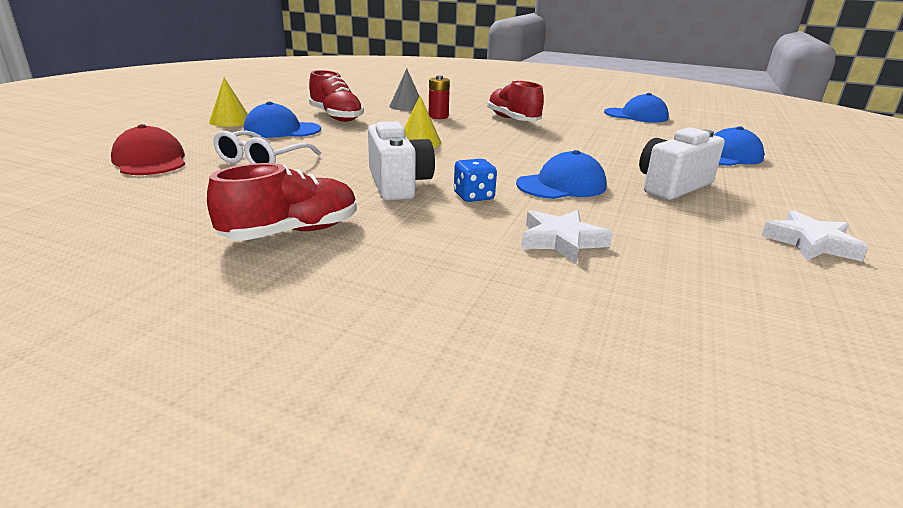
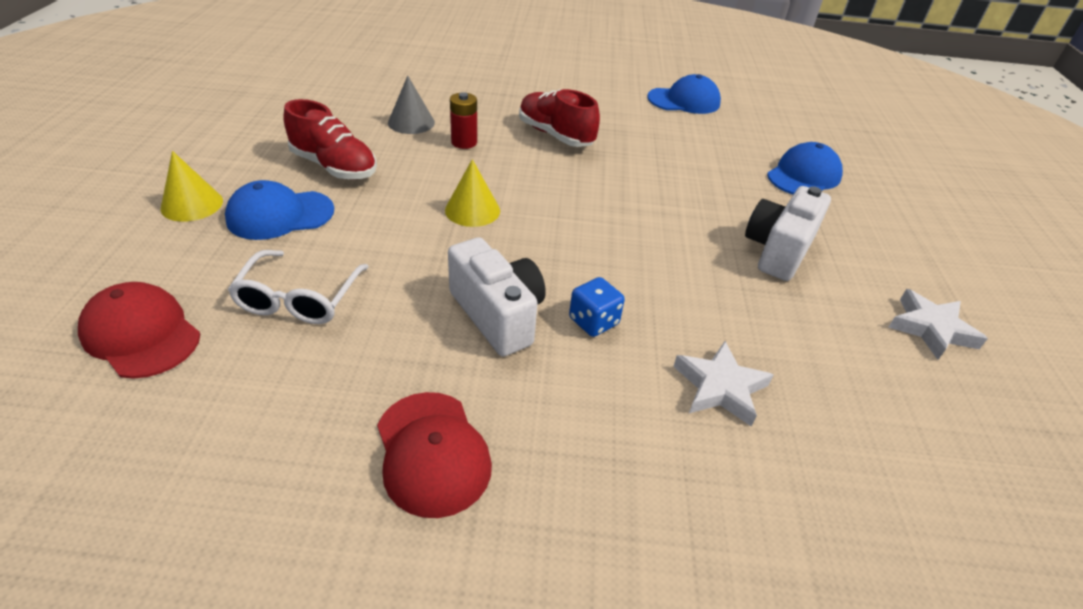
camera: 20 degrees left, 15 degrees up
red shoe [207,163,357,240] -> red cap [377,392,492,518]
blue cap [516,150,607,199] -> none

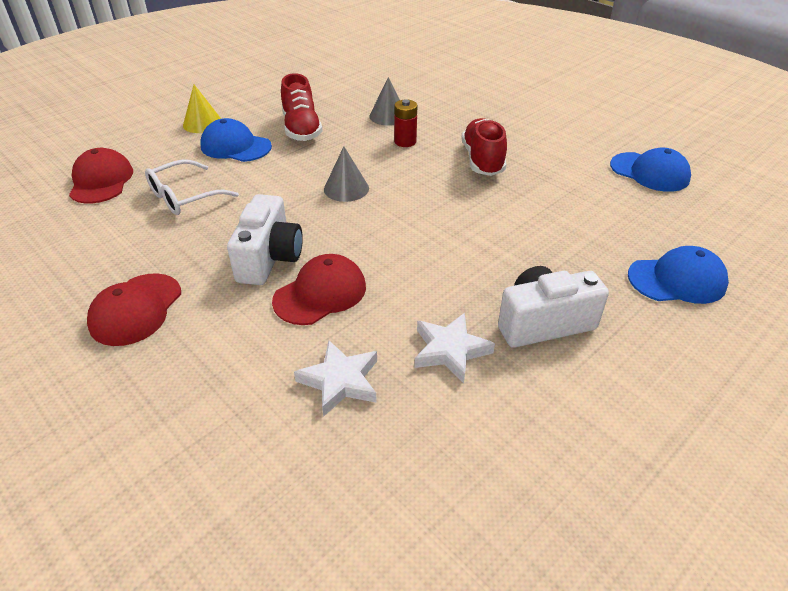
camera: 45 degrees right, 0 degrees up
yellow cone [445,159,500,227] -> grey cone [324,147,369,202]
blue dice [569,277,625,337] -> red cap [272,254,366,325]
white star [888,289,988,360] -> white star moved to [414,313,495,383]

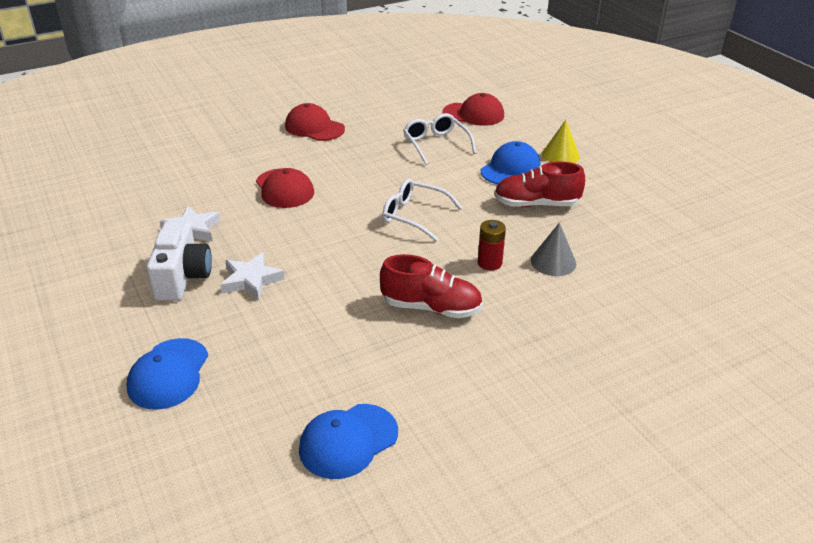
camera: 105 degrees right, 5 degrees down
white camera [227,194,303,285] -> none
white star [294,340,377,417] -> white star moved to [220,252,285,300]
grey cone [324,147,369,202] -> white glasses [382,178,462,242]

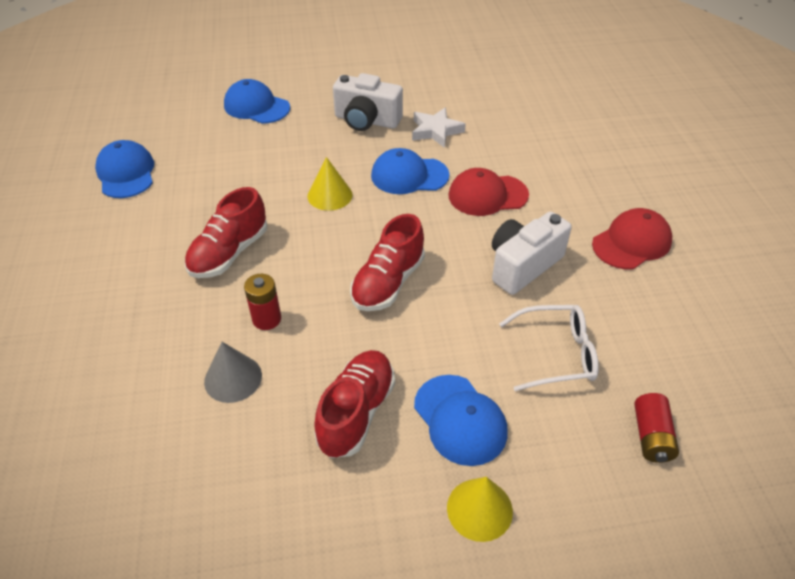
camera: 110 degrees right, 10 degrees up
white star [220,252,285,300] -> none
white glasses [382,178,462,242] -> red shoe [350,214,425,311]
red cap [443,93,504,126] -> red battery [634,393,679,463]
none -> yellow cone [307,157,352,211]
none -> blue cap [371,148,449,194]
none -> white camera [492,212,572,295]

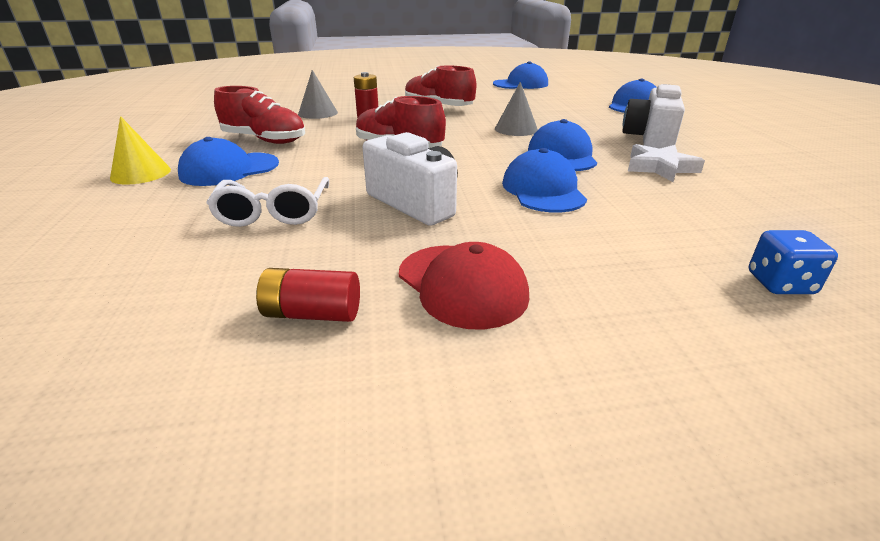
camera: 90 degrees right, 15 degrees down
yellow cone [307,157,352,211] -> grey cone [495,82,538,136]
red cap [449,168,529,216] -> blue cap [502,148,587,213]
red battery [634,393,679,463] -> red battery moved to [256,268,360,322]
none -> blue dice [749,230,838,294]

